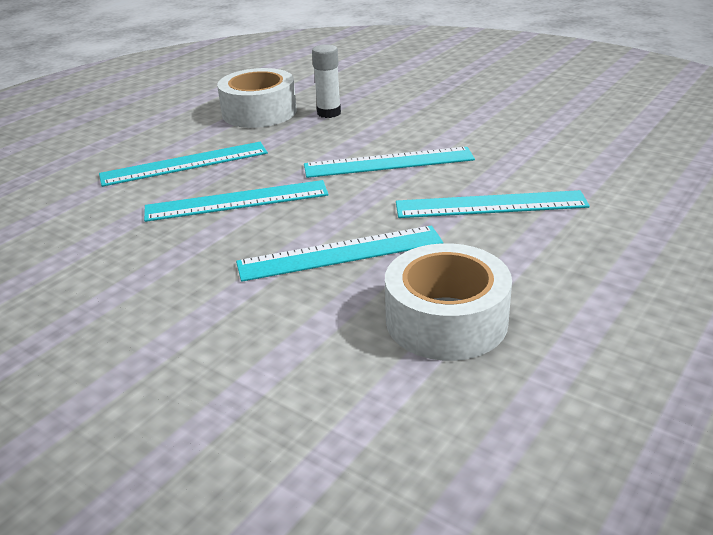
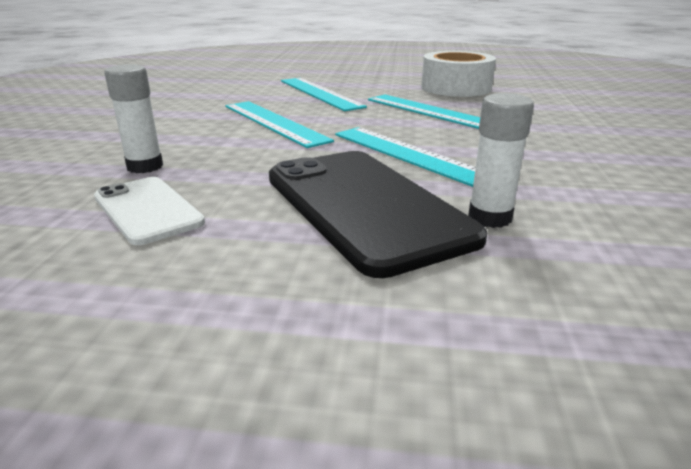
camera: 120 degrees left, 5 degrees down
turquoise ruler [99,142,268,187] -> black phone [269,151,487,278]
white tape [217,68,297,128] -> white phone [94,177,205,245]
none -> white glue stick [468,93,534,228]

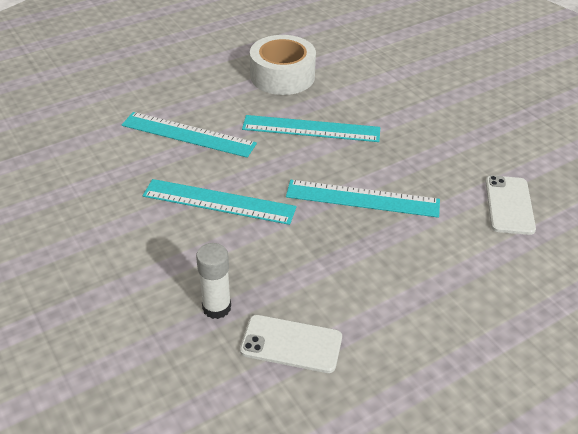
camera: 40 degrees left, 15 degrees up
black phone [269,151,487,278] -> none
white glue stick [468,93,534,228] -> none
none -> white phone [485,175,536,235]

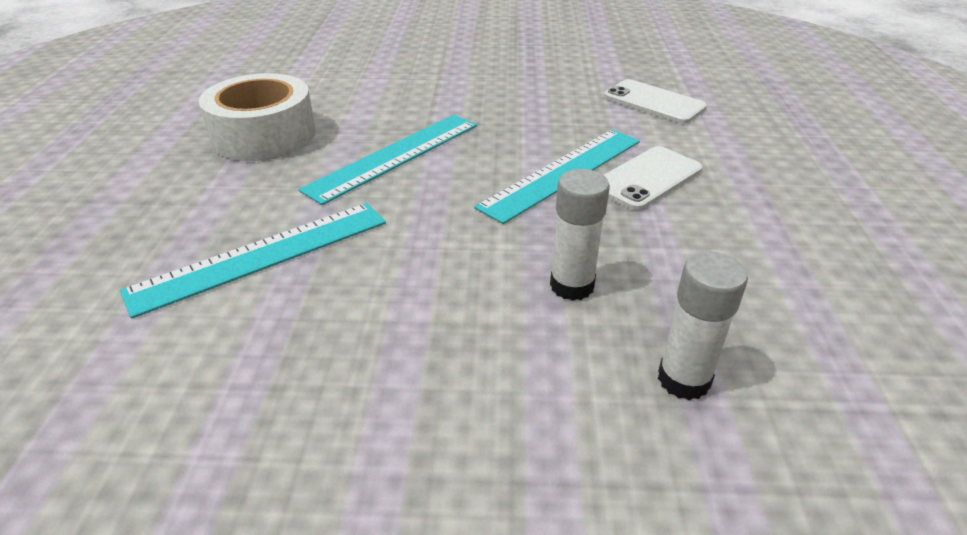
camera: 55 degrees left, 5 degrees down
turquoise ruler [143,179,297,225] -> none
white phone [240,315,342,373] -> white phone moved to [604,146,702,210]
none -> white glue stick [550,169,610,301]

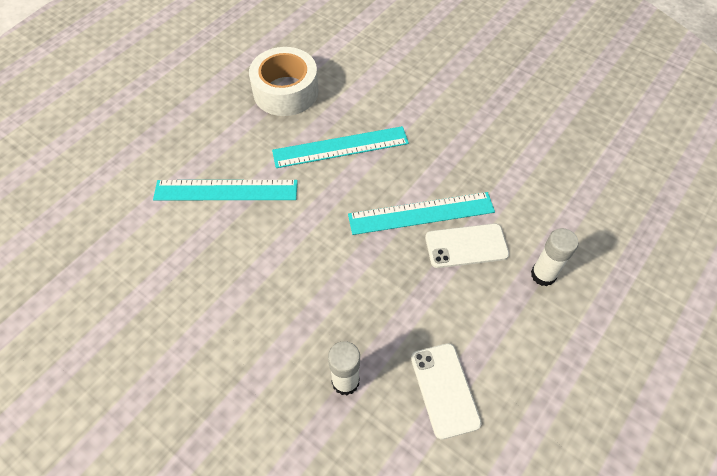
camera: 35 degrees right, 20 degrees up
white glue stick [550,169,610,301] -> white glue stick moved to [531,228,578,286]
white phone [604,79,707,124] -> white phone moved to [411,343,482,440]

